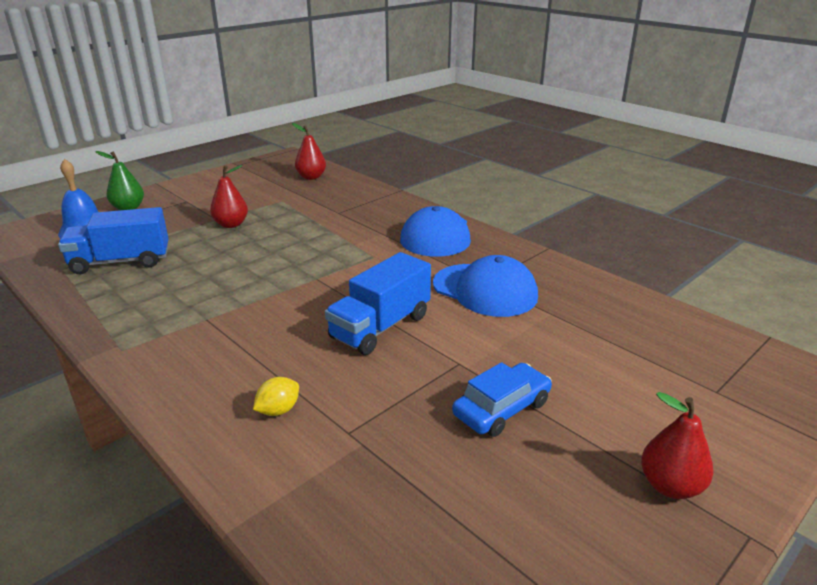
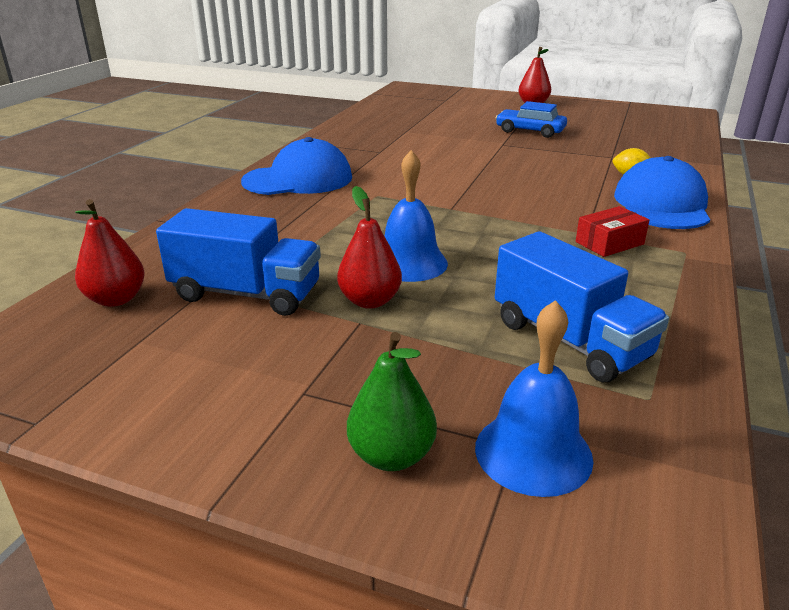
camera: 115 degrees left, 0 degrees up
blue truck [325,252,431,355] -> blue truck moved to [156,208,321,316]
blue cap [433,255,538,317] -> blue cap moved to [614,156,710,229]
none -> blue bell [385,150,448,282]
none -> red box [576,206,649,257]

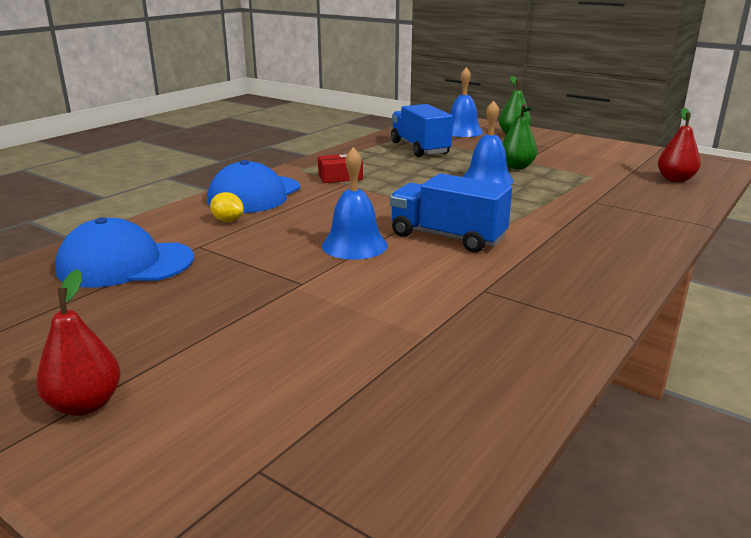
camera: 165 degrees left, 5 degrees down
blue truck [156,208,321,316] -> blue truck moved to [390,173,512,252]
blue cap [241,137,352,195] -> blue cap moved to [55,217,194,288]
red pear [337,186,402,309] -> green pear [502,104,537,169]
blue car [495,101,567,138] -> none
none -> blue bell [322,147,388,260]

